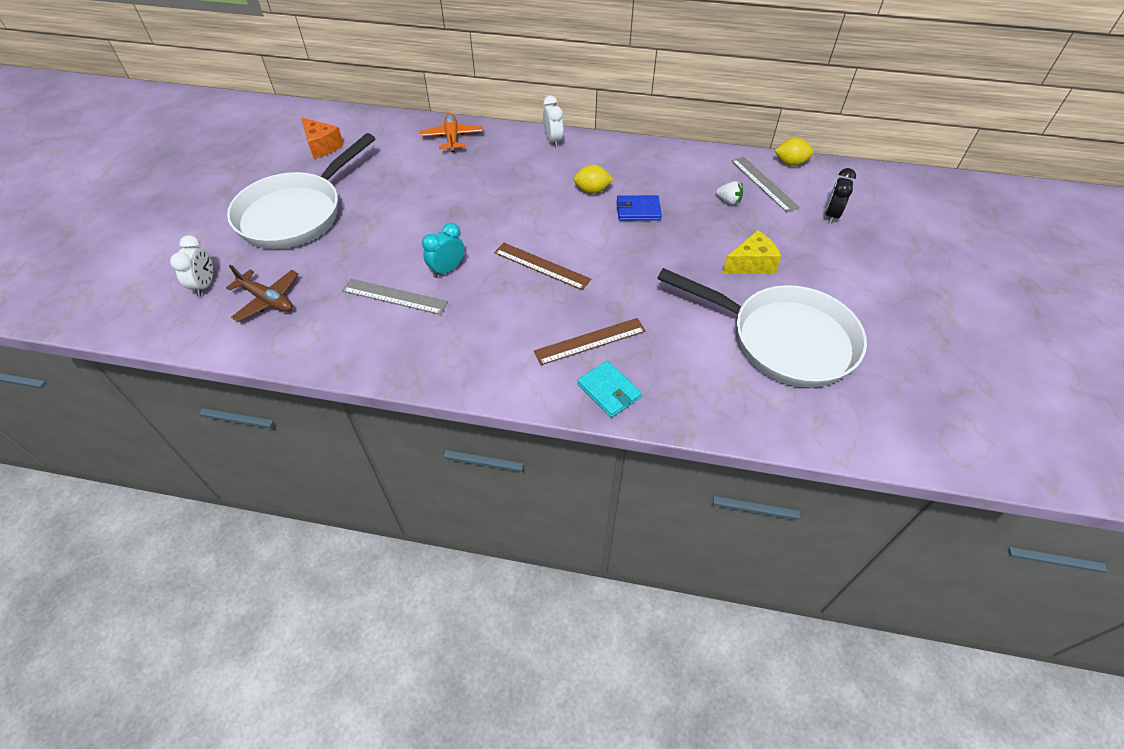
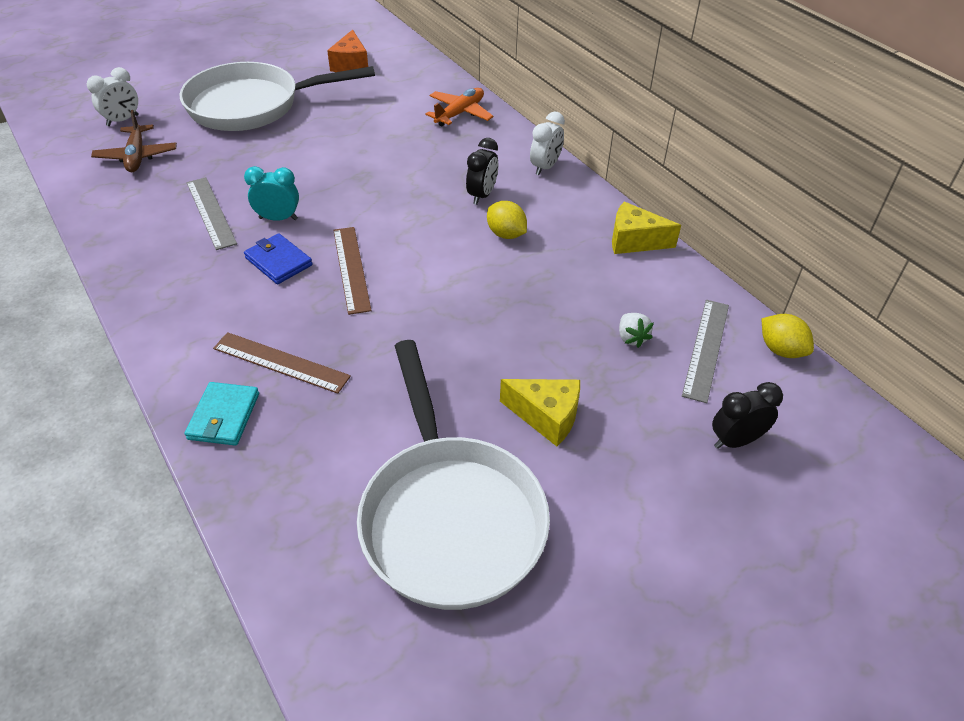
camera: 45 degrees right, 5 degrees down
blue wallet [617,195,662,221] -> blue wallet moved to [244,233,313,284]
none -> black clock [466,138,498,205]
none -> yellow cheese [612,202,681,254]

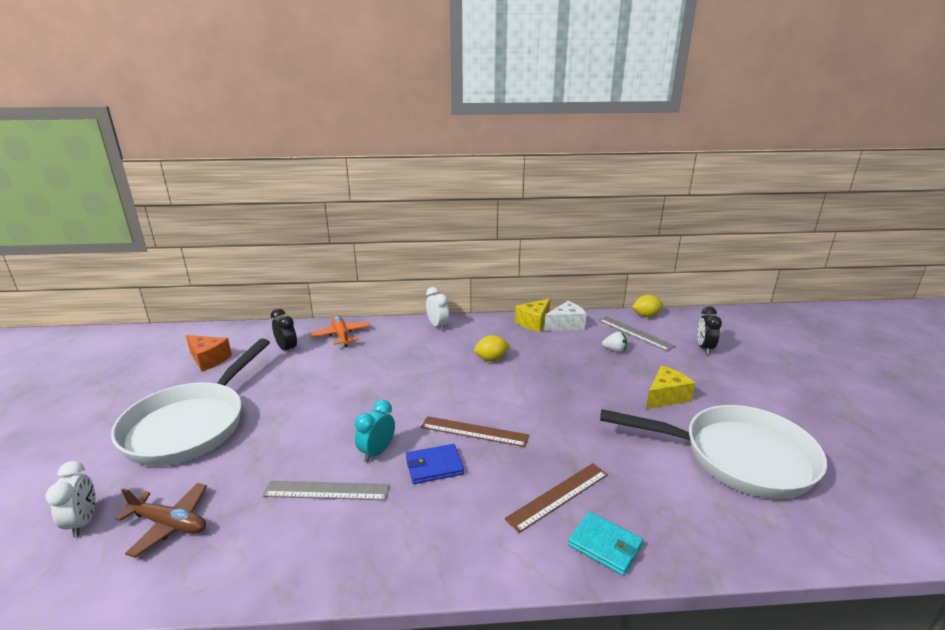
camera: 60 degrees left, 20 degrees down
black clock [466,138,498,205] -> black clock moved to [270,308,297,355]
none -> white cheese [544,301,587,331]

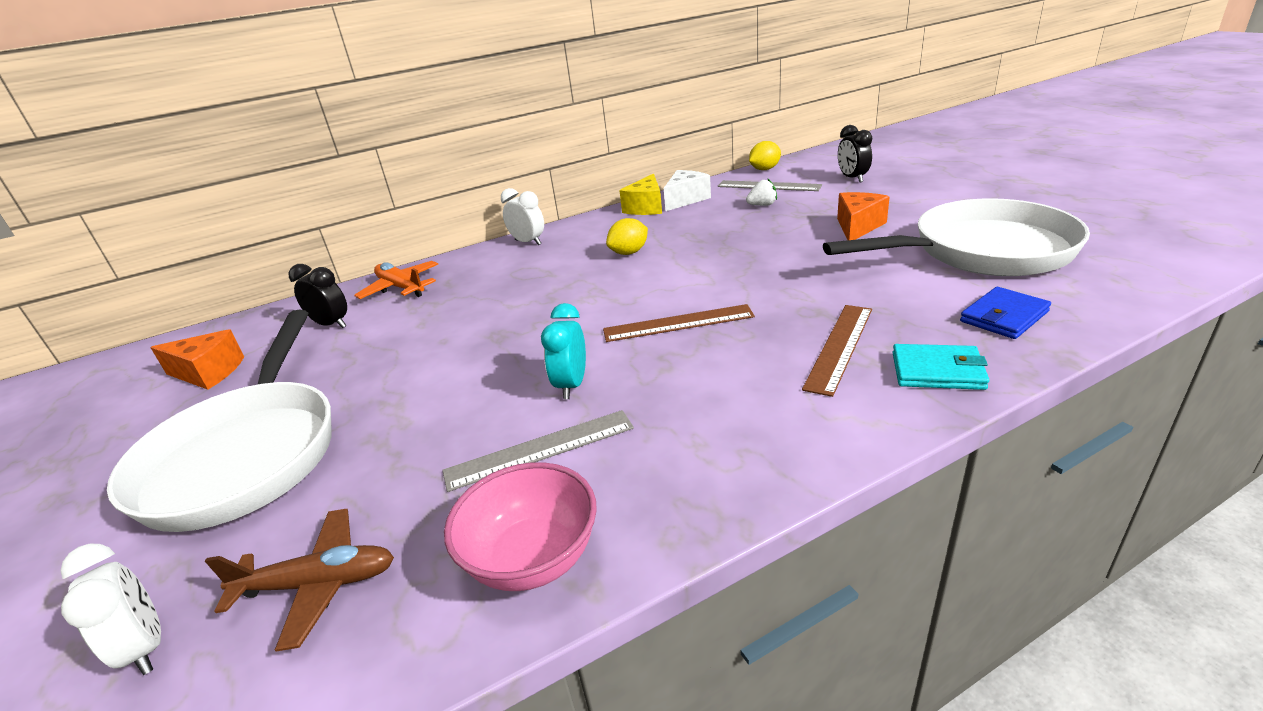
camera: 20 degrees left, 5 degrees up
blue wallet [406,444,464,484] -> blue wallet moved to [960,287,1051,339]
yellow cheese [646,365,695,409] -> orange cheese [837,192,890,240]
none -> pink bowl [444,462,597,591]

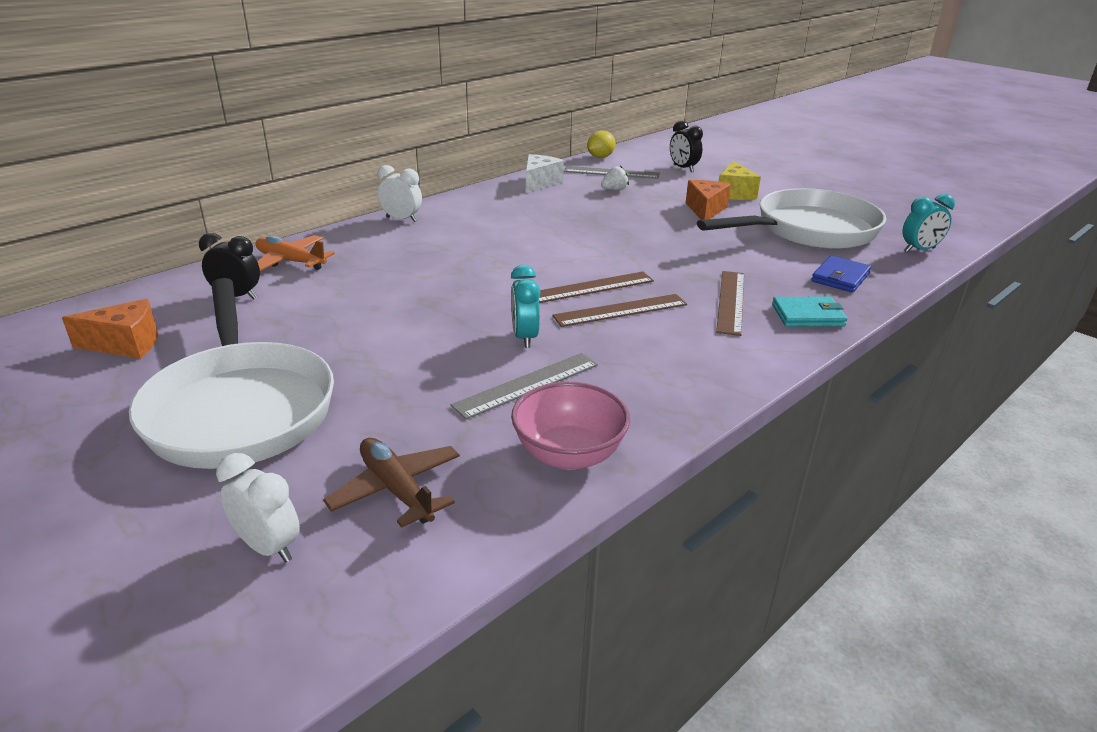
camera: 20 degrees left, 0 degrees up
brown plane [205,509,394,652] -> brown plane turned 105 degrees counterclockwise [323,438,460,528]
yellow lemon [606,218,648,255] -> none
yellow cheese [619,174,662,215] -> yellow cheese moved to [718,161,761,200]
none -> brown ruler [552,294,687,327]
none -> turquoise clock [903,194,955,253]

